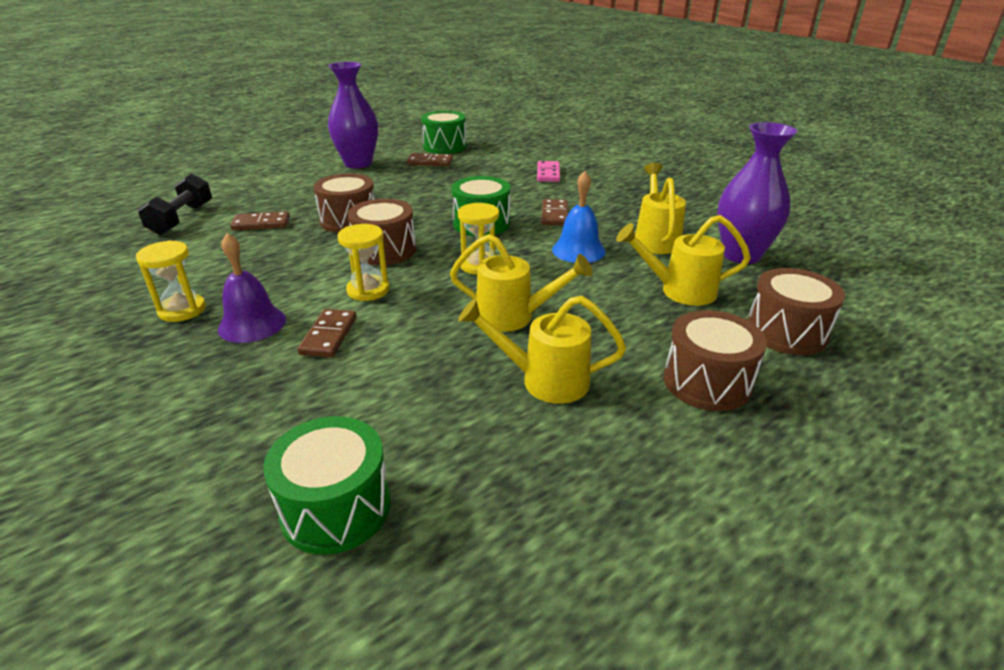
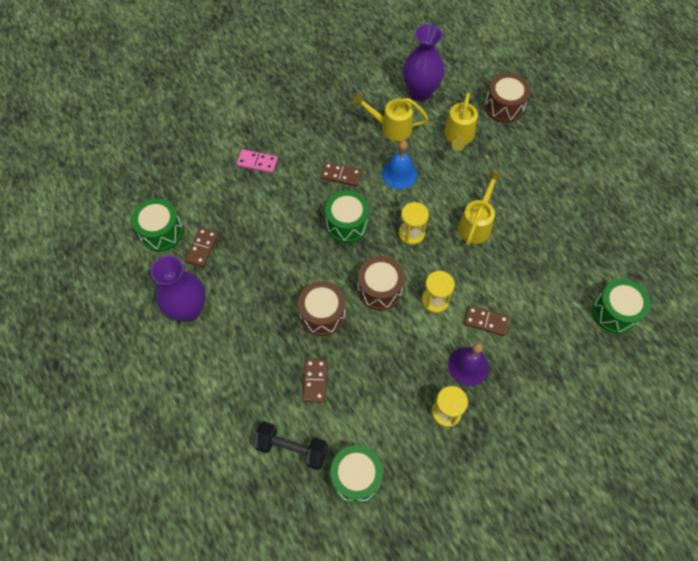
camera: 80 degrees left, 30 degrees up
yellow watering can [458,296,626,404] -> none
brown drum [664,310,767,411] -> none
none -> green drum [330,445,383,504]

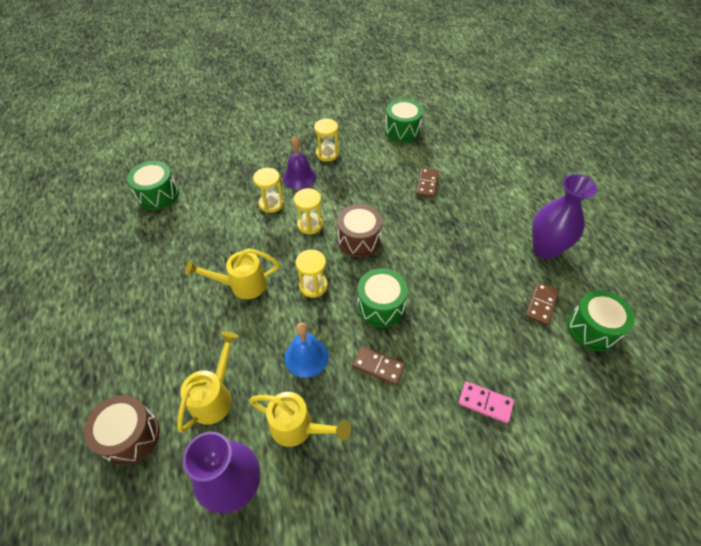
camera: 170 degrees left, 10 degrees down
black dumbbell [253,422,328,470] -> none
brown drum [298,281,345,336] -> none
yellow watering can [458,171,503,245] -> yellow watering can turned 45 degrees clockwise [185,248,280,299]
brown domino [464,305,510,336] -> yellow hourglass [253,168,284,213]

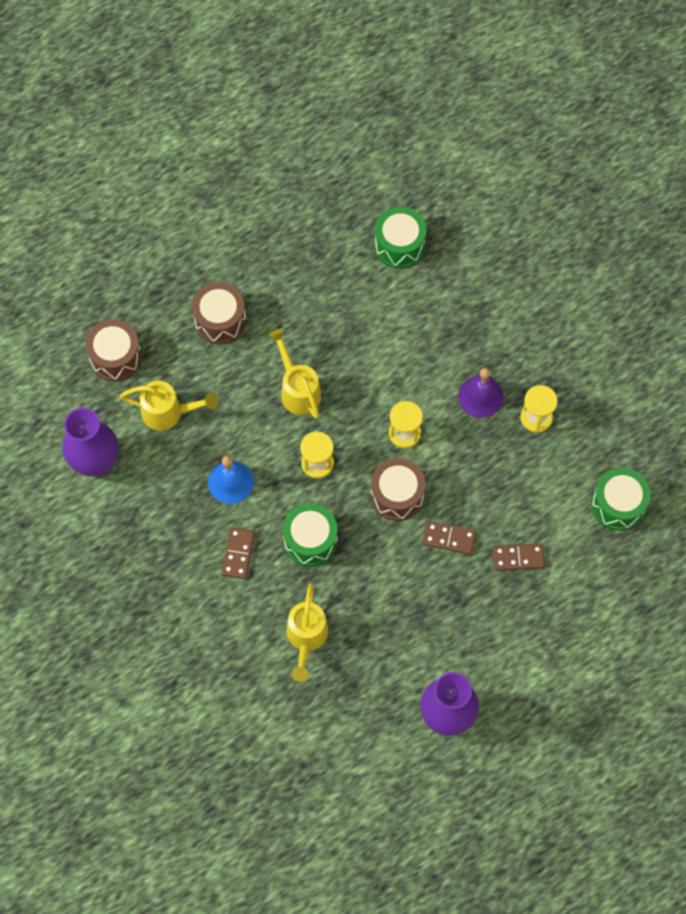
camera: 75 degrees right, 15 degrees up
yellow watering can [249,392,351,447] -> yellow watering can moved to [287,583,328,682]
yellow hourglass [253,168,284,213] -> none
pink domino [459,381,514,423] -> none
brown domino [526,282,559,325] -> brown domino moved to [423,521,476,555]
green drum [567,290,635,351] -> none
none -> brown drum [192,282,246,344]

